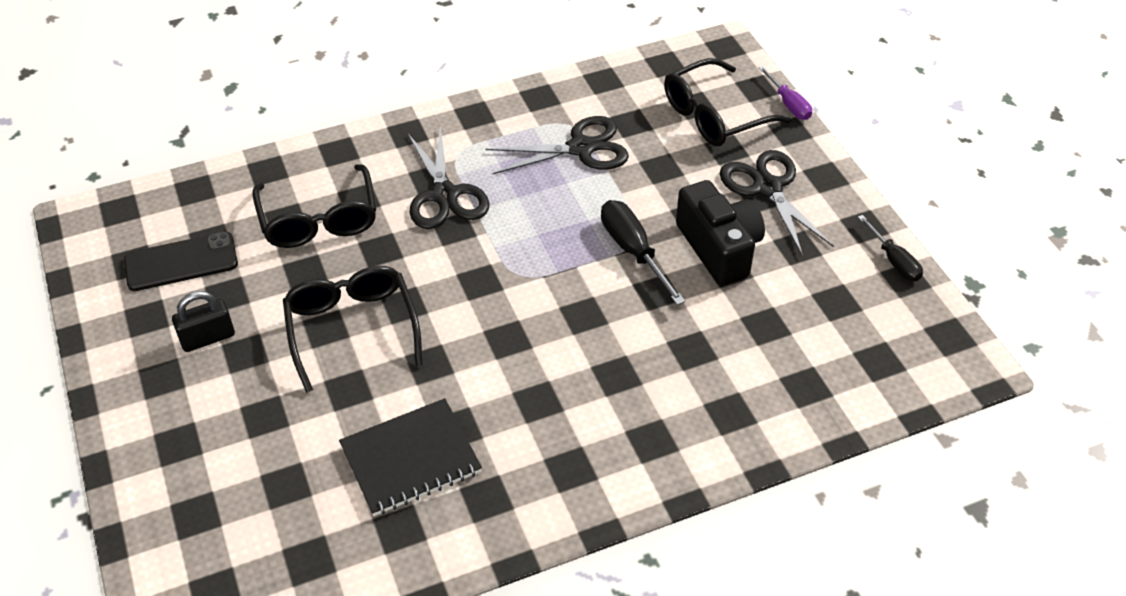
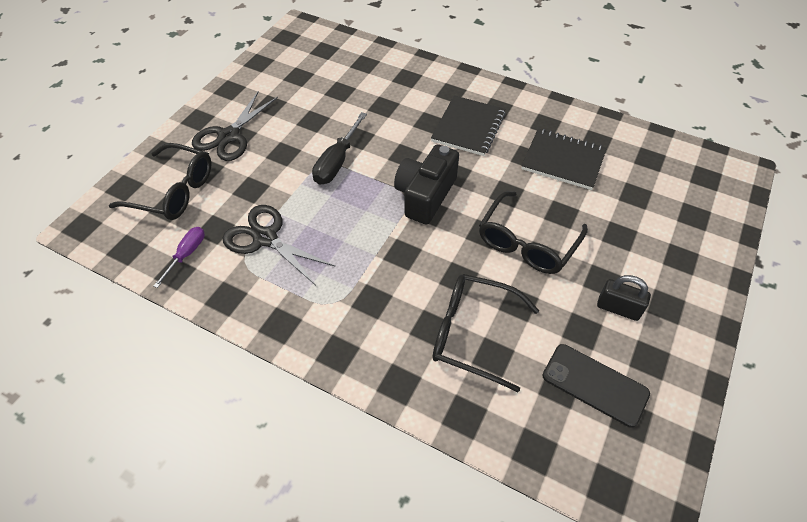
camera: 130 degrees left, 5 degrees up
black glasses [252,164,376,248] -> black glasses turned 105 degrees counterclockwise [433,274,539,392]
black scissors [408,126,490,229] -> none
black camera [676,180,765,286] -> black camera moved to [394,144,459,225]
purple screwdriver [759,66,812,120] -> purple screwdriver moved to [154,227,205,288]
black screwdriver [858,215,923,281] -> none
none -> black notebook [431,95,506,156]

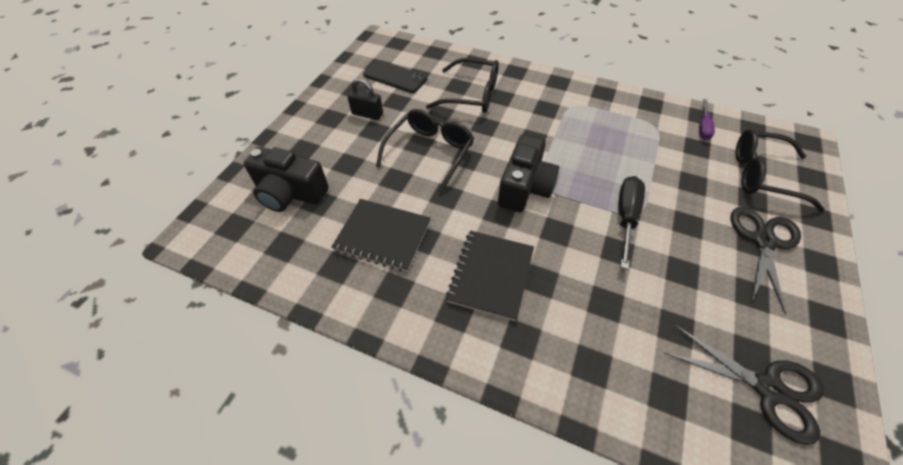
camera: 175 degrees right, 0 degrees up
black scissors [223,205,336,286] -> black scissors moved to [664,324,824,445]
none -> black camera [244,147,329,212]

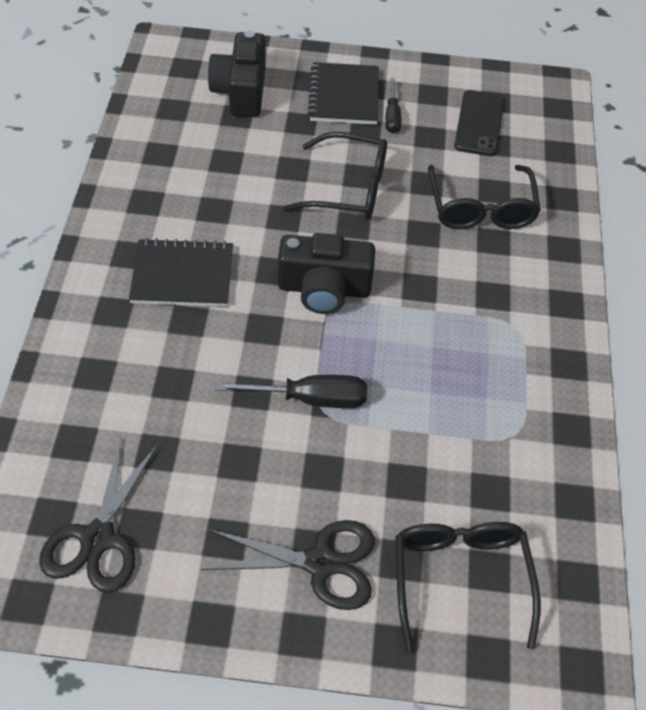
camera: 70 degrees right, 0 degrees up
black notebook [331,199,431,272] -> black notebook moved to [307,62,378,125]
black padlock [347,78,383,120] -> black screwdriver [385,78,401,134]
purple screwdriver [699,99,715,140] -> none

